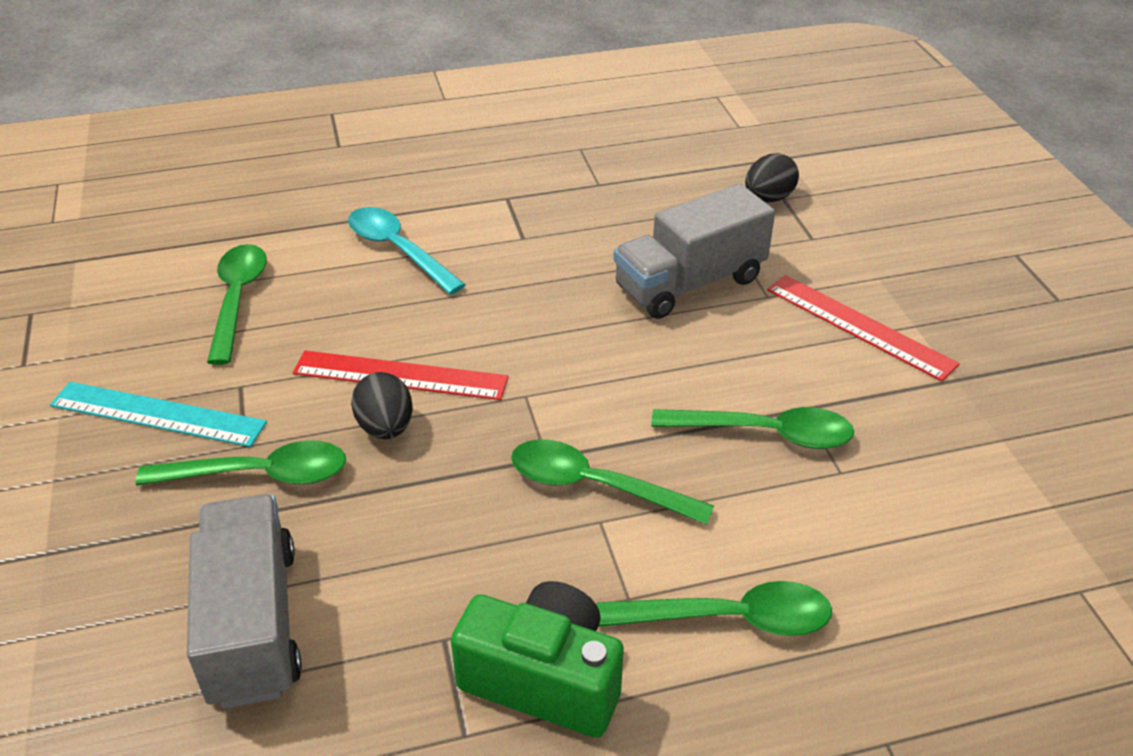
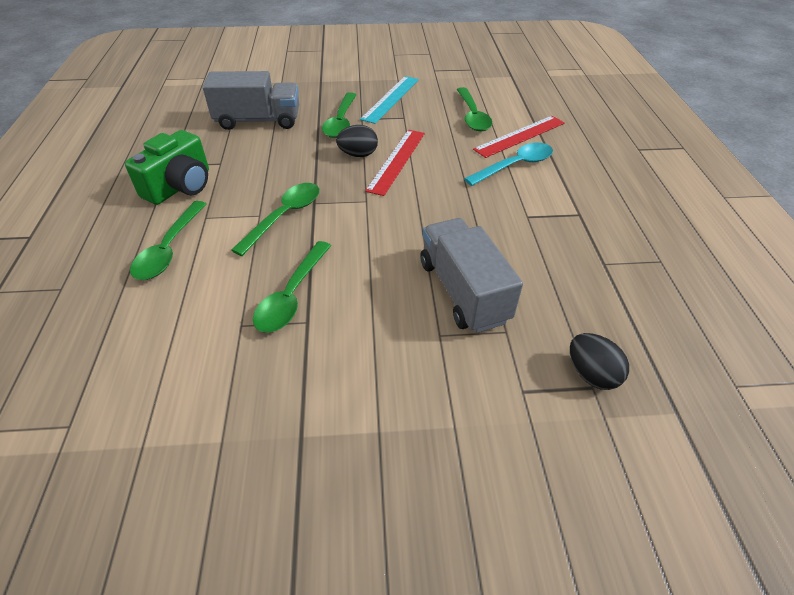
camera: 100 degrees right, 5 degrees up
green spoon [207,244,267,365] -> green spoon turned 75 degrees clockwise [457,87,492,131]
red ruler [767,275,959,382] -> red ruler moved to [473,116,565,158]

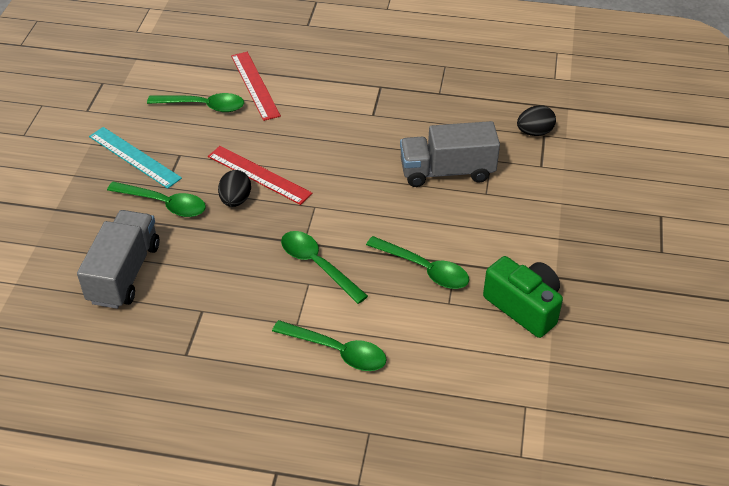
camera: 75 degrees left, 0 degrees up
green camera [125,130,209,205] -> green camera moved to [483,256,563,338]
turquoise spoon [464,143,553,186] -> none

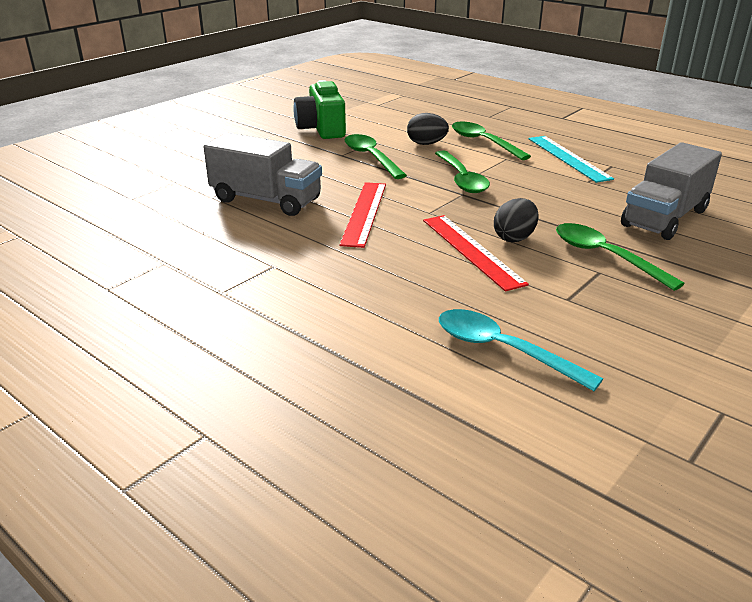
camera: 150 degrees left, 15 degrees down
turquoise ruler [89,127,182,189] -> turquoise ruler moved to [529,136,614,183]
green spoon [147,93,244,112] -> turquoise spoon [439,309,603,391]
red ruler [231,52,281,121] -> red ruler moved to [339,182,386,248]
black egg [517,105,556,136] -> black egg moved to [407,113,449,145]

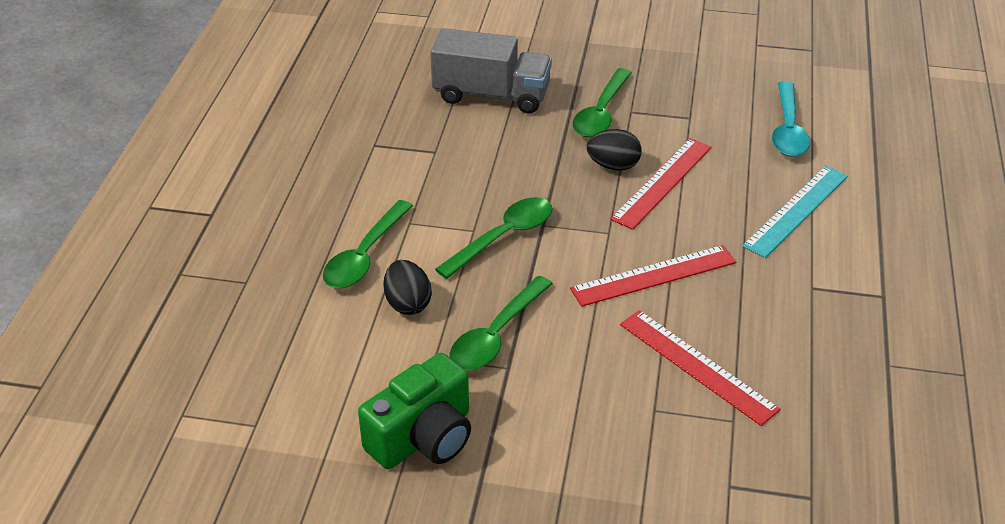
camera: 120 degrees left, 10 degrees up
grey truck [204,133,322,216] -> red ruler [620,310,781,426]
turquoise ruler [529,136,614,183] -> turquoise ruler moved to [742,166,848,258]

